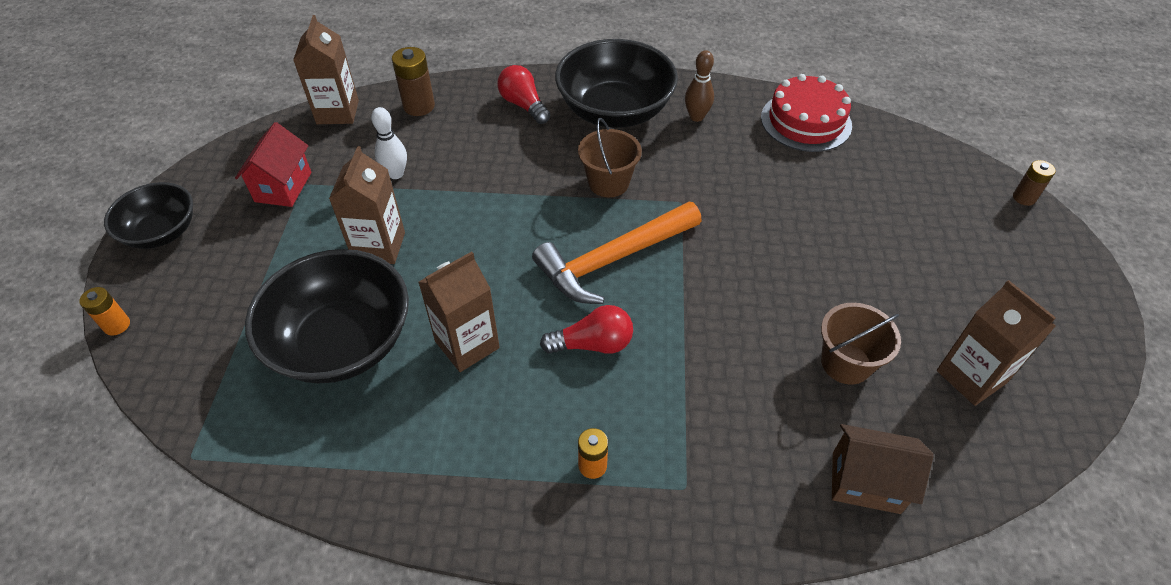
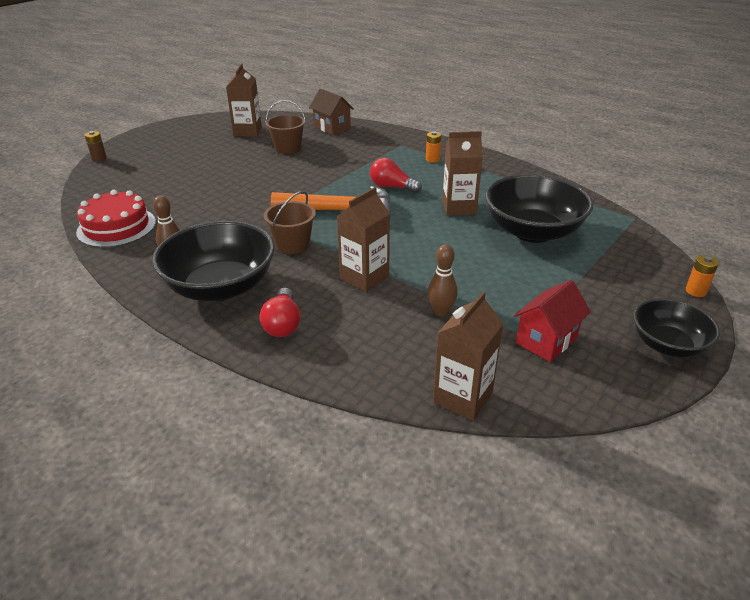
camera: 145 degrees left, 15 degrees down
brown carton [329,146,405,264] -> brown carton moved to [337,187,390,292]
white bowling pin [371,107,407,179] -> brown bowling pin [428,244,458,316]
brown battery [392,47,435,116] -> none

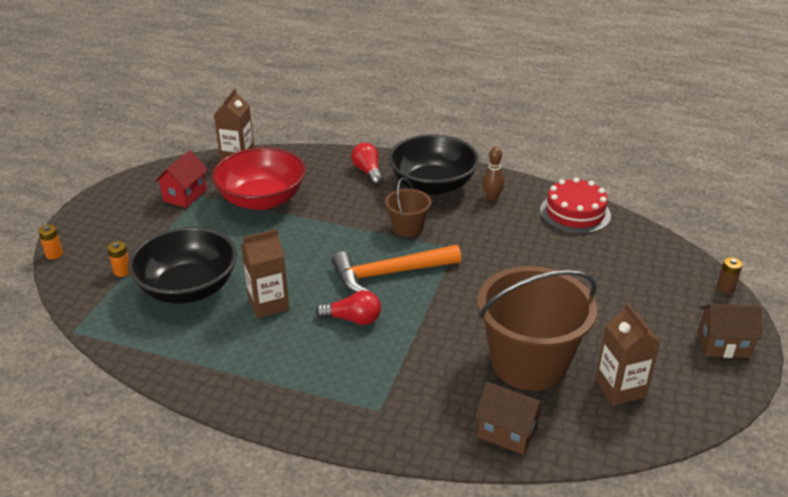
camera: 160 degrees right, 0 degrees up
brown bucket [265,100,306,154] -> brown bucket [477,266,597,391], size x2.04
brown carton [337,187,390,292] -> none
orange battery [426,132,441,163] -> orange battery moved to [107,241,129,277]
brown bowling pin [428,244,458,316] -> red bowl [212,147,306,210]
black bowl [633,298,720,357] -> none
none -> brown house [697,304,762,358]

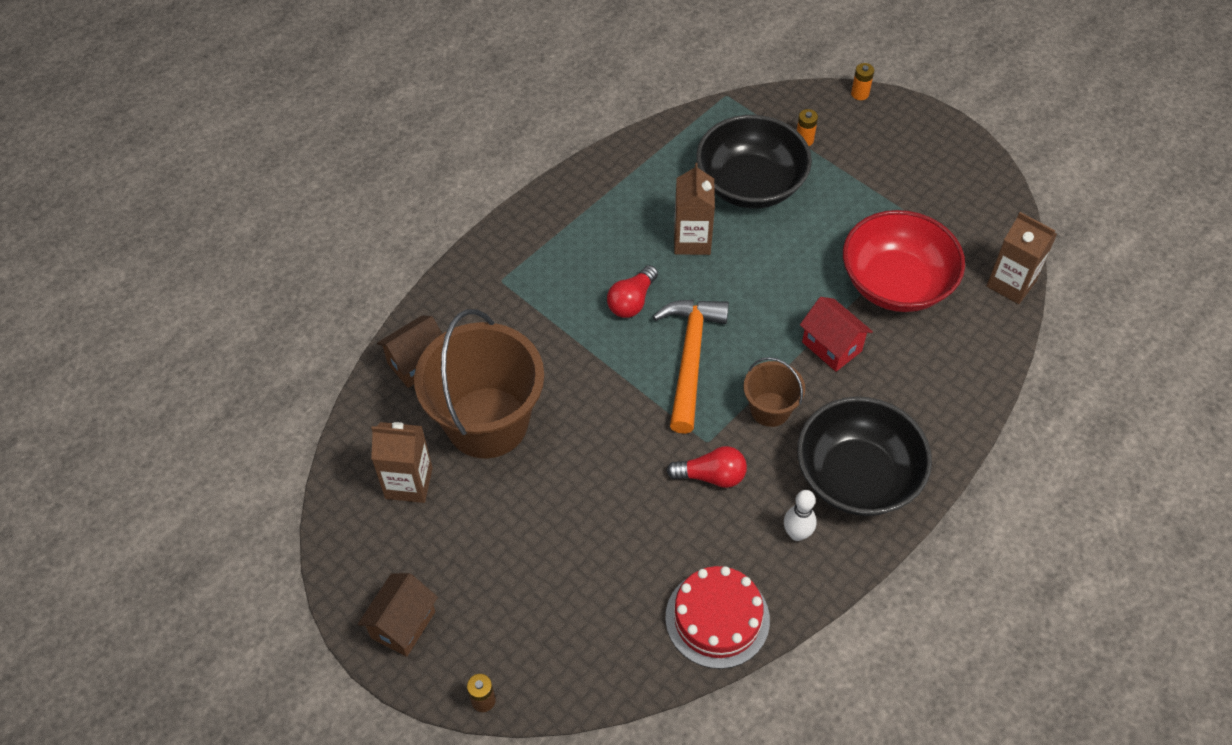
camera: 115 degrees right, 20 degrees up
red house [155,150,208,208] -> red house moved to [800,297,873,372]
red light bulb [351,142,383,185] -> red light bulb moved to [666,446,747,488]
brown bowling pin [482,147,504,201] -> white bowling pin [784,490,817,541]

